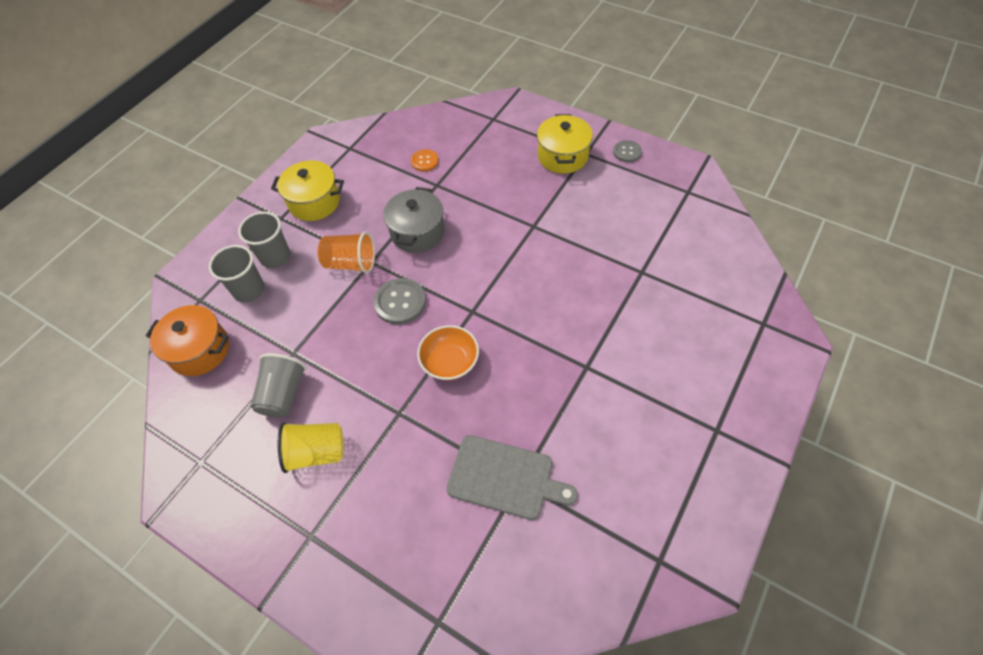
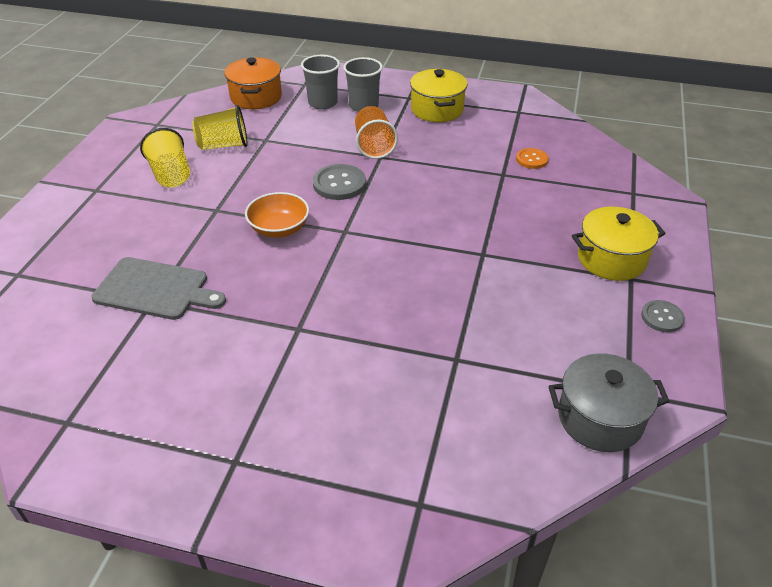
camera: 70 degrees right, 15 degrees down
grey cup [250,353,307,418] -> yellow cup [192,105,248,150]
grey pot [383,187,445,253] -> grey pot moved to [549,353,670,452]
grey cutting board [446,435,578,520] -> grey cutting board turned 75 degrees counterclockwise [91,257,226,320]

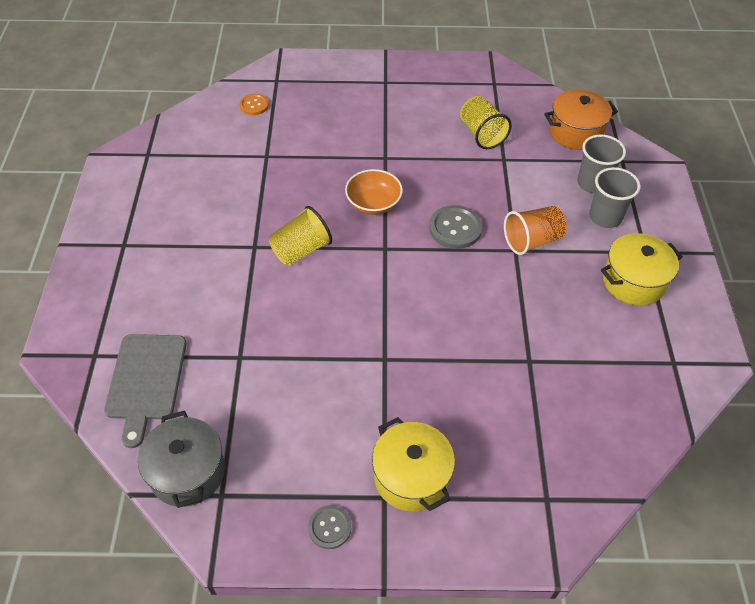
camera: 75 degrees right, 10 degrees up
grey cutting board [91,257,226,320] -> grey cutting board moved to [104,334,187,448]
yellow cup [140,128,190,187] -> yellow cup moved to [269,206,332,266]
orange button [516,148,549,169] -> orange button moved to [239,94,269,115]

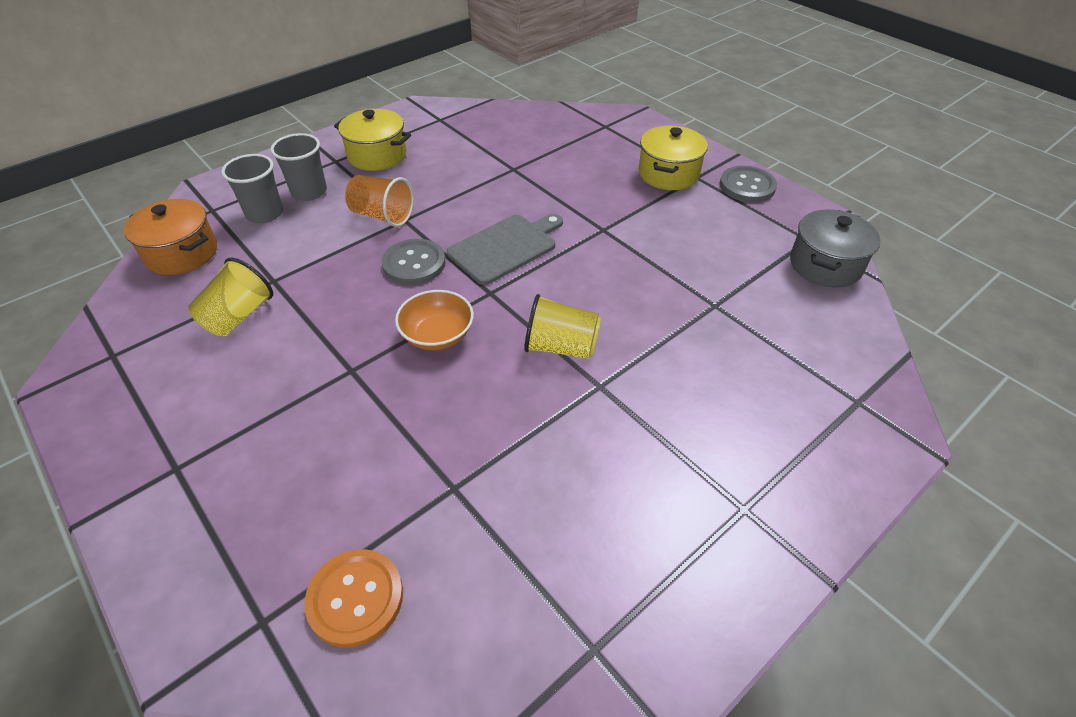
camera: 130 degrees left, 5 degrees down
grey cutting board [104,334,187,448] -> grey cutting board moved to [447,214,563,285]
orange button [239,94,269,115] -> orange button [304,549,403,648], size x1.60
grey button [308,505,351,549] -> grey button [720,166,777,203], size x1.60

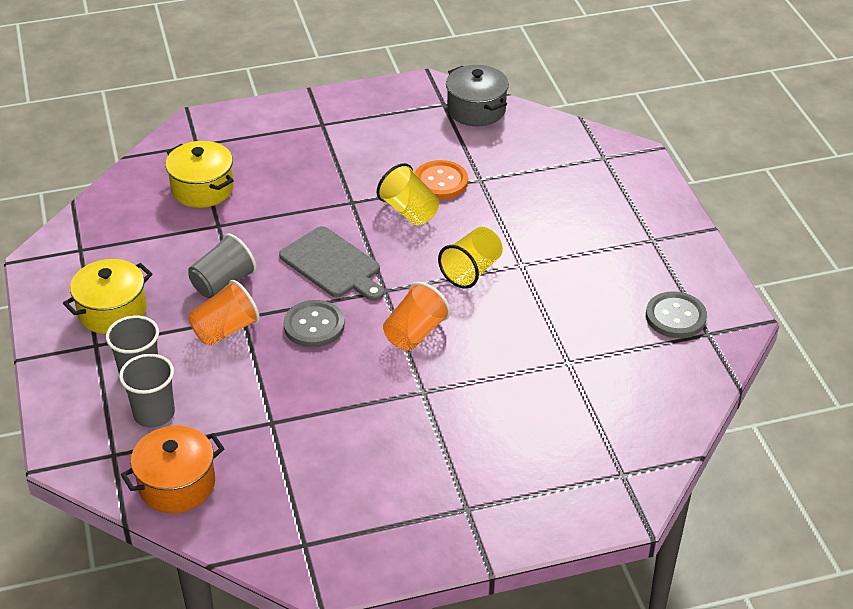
camera: 65 degrees left, 5 degrees down
yellow cup [188,258,273,336] -> yellow cup moved to [377,163,439,225]
orange button [304,549,403,648] -> orange button moved to [415,160,468,200]
orange bowl [395,290,474,350] -> orange cup [383,282,451,351]
grey cutting board [447,214,563,285] -> grey cutting board turned 150 degrees clockwise [279,226,384,301]
yellow pot [639,126,708,190] -> yellow pot moved to [165,141,234,208]
grey button [720,166,777,203] -> grey button moved to [646,291,707,338]
none -> grey cup [188,233,257,298]

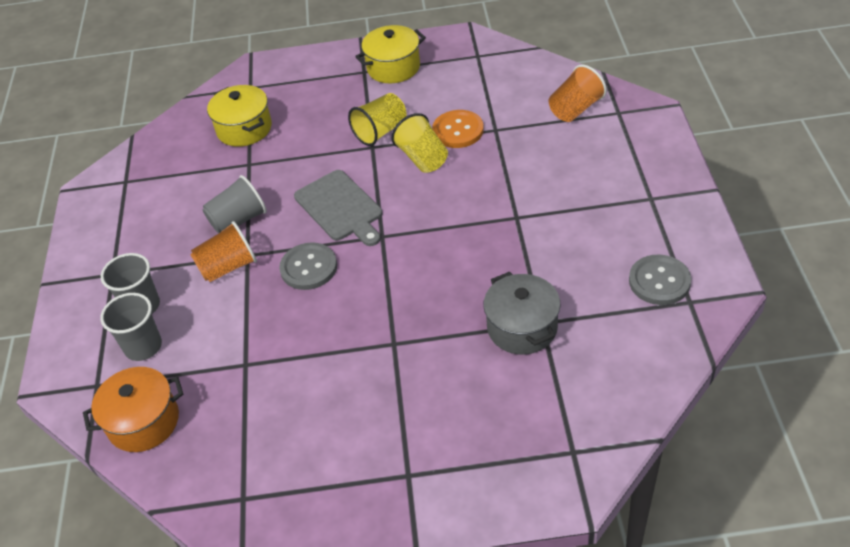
camera: 15 degrees right, 5 degrees up
yellow pot [63,259,152,334] -> yellow pot moved to [355,25,426,83]
orange cup [383,282,451,351] -> orange cup moved to [548,65,607,122]
yellow cup [438,227,503,288] -> yellow cup moved to [348,93,407,146]
grey pot [446,65,509,126] -> grey pot moved to [483,272,560,355]

